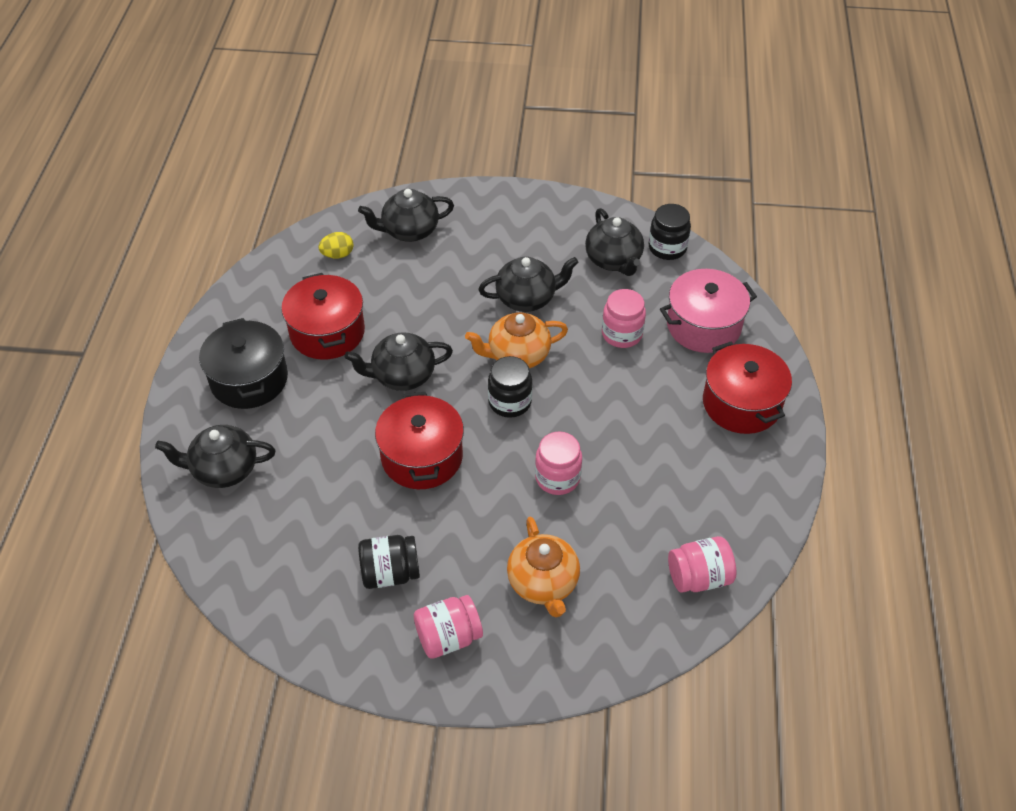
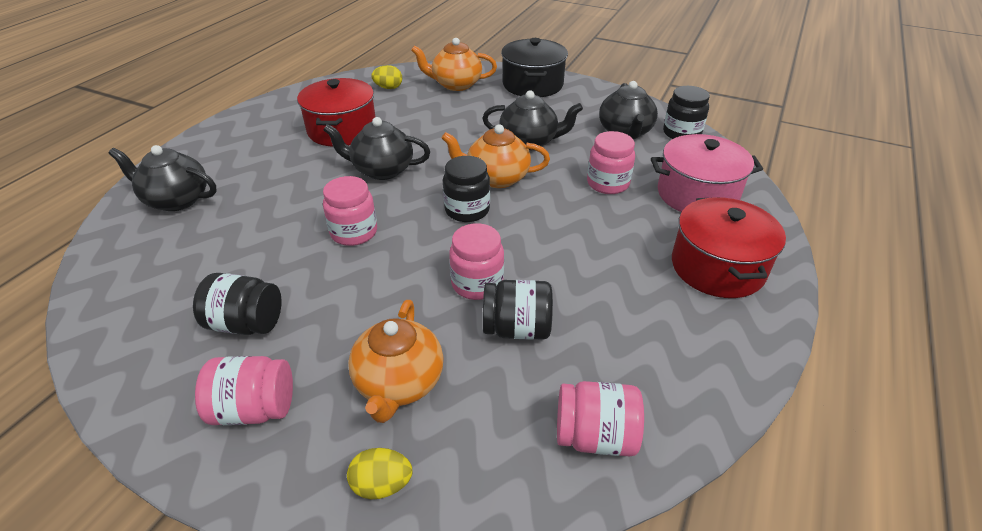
camera: 20 degrees right, 10 degrees down
black pot [199,318,288,409] -> black pot moved to [501,38,568,97]
black teapot [358,189,454,242] -> orange teapot [411,38,497,91]
red pot [375,392,464,489] -> pink jar [323,176,377,246]
none -> yellow egg [347,448,412,500]
none -> black jar [483,280,553,340]

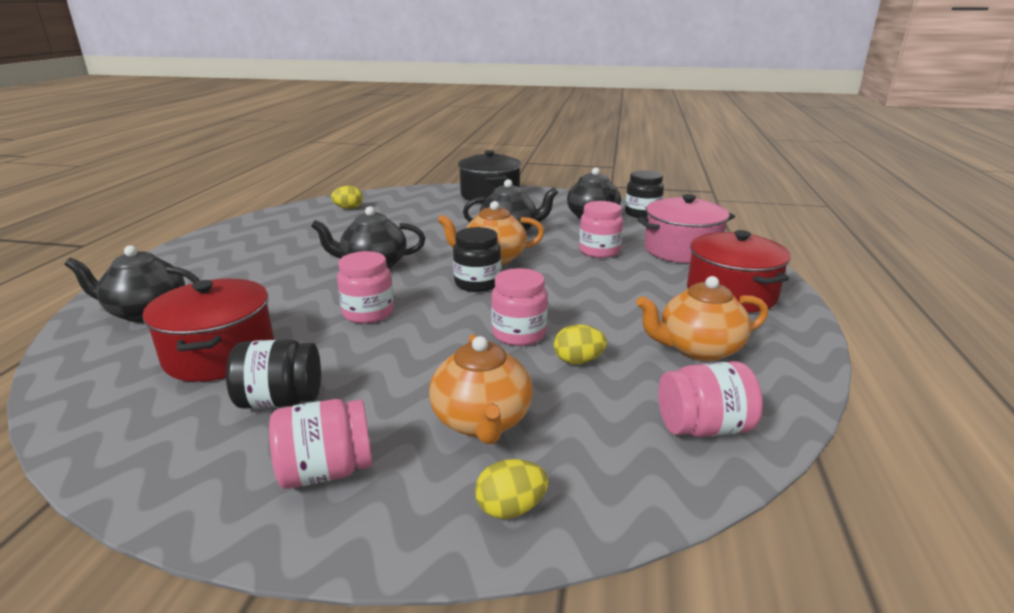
camera: 15 degrees left, 15 degrees down
red pot [297,78,375,147] -> red pot moved to [143,279,274,382]
orange teapot [411,38,497,91] -> orange teapot moved to [636,276,768,362]
black jar [483,280,553,340] -> yellow egg [554,324,607,364]

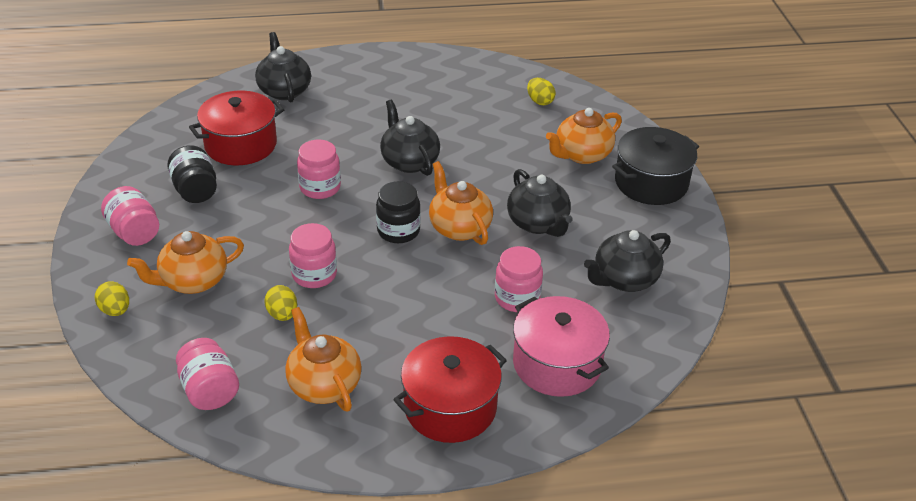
camera: 70 degrees right, 15 degrees up
black jar [625,170,664,218] -> none
none -> orange teapot [546,108,622,164]

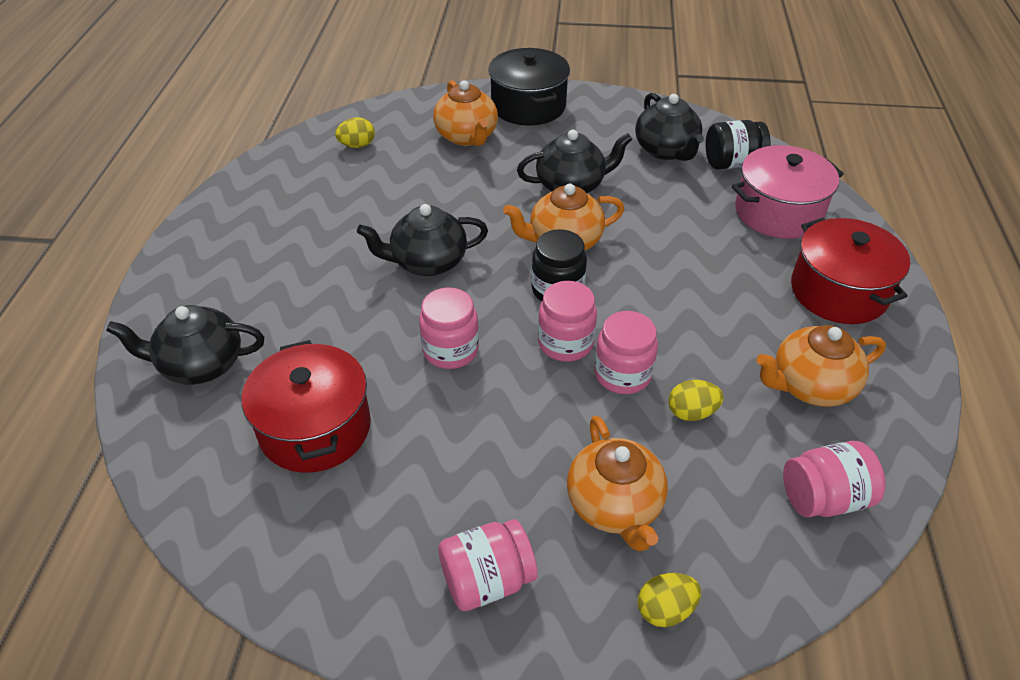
camera: 75 degrees left, 5 degrees up
black jar [167,145,217,203] -> black jar moved to [706,120,770,170]
pink jar [495,246,543,312] -> pink jar moved to [538,281,597,362]

